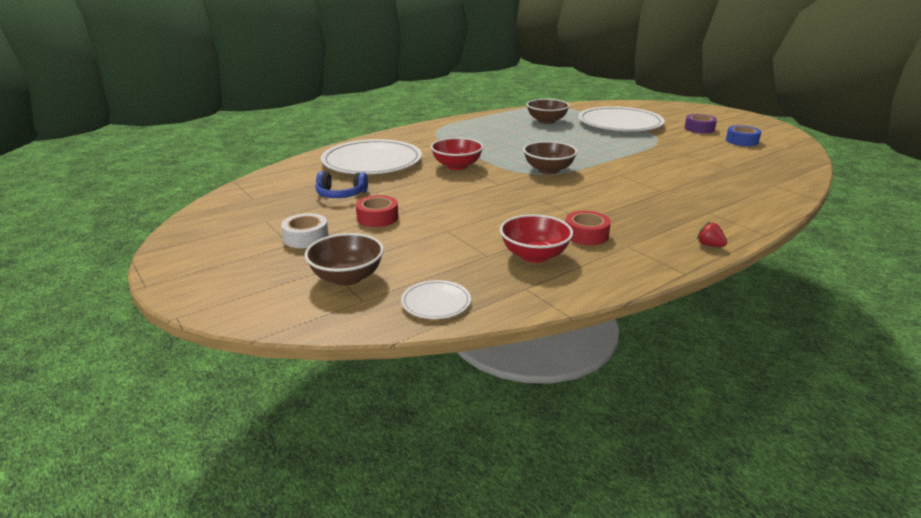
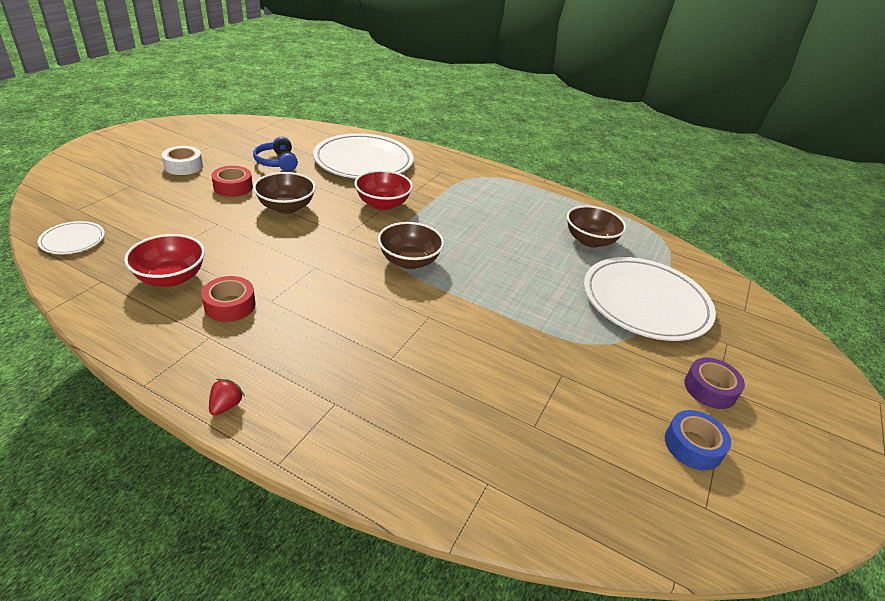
camera: 60 degrees right, 10 degrees up
brown bowl [305,233,384,286] -> brown bowl moved to [253,172,316,214]

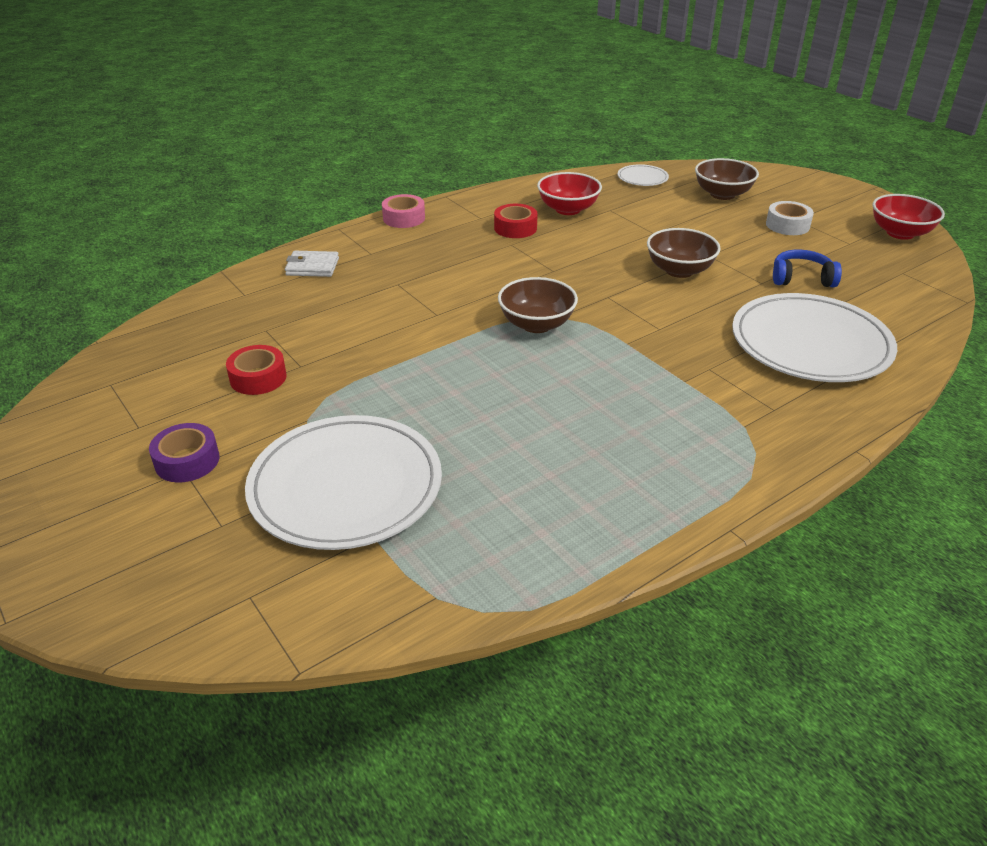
camera: 120 degrees right, 0 degrees up
red strawberry [209,379,245,415] -> pink tape [382,194,425,228]
red tape [211,166,253,197] -> red tape moved to [226,345,287,395]
red bowl [355,170,413,210] -> red bowl moved to [873,194,945,240]
brown bowl [567,206,626,248] -> brown bowl moved to [695,158,759,200]
blue tape [665,410,731,470] -> none
none -> white wallet [285,251,339,277]

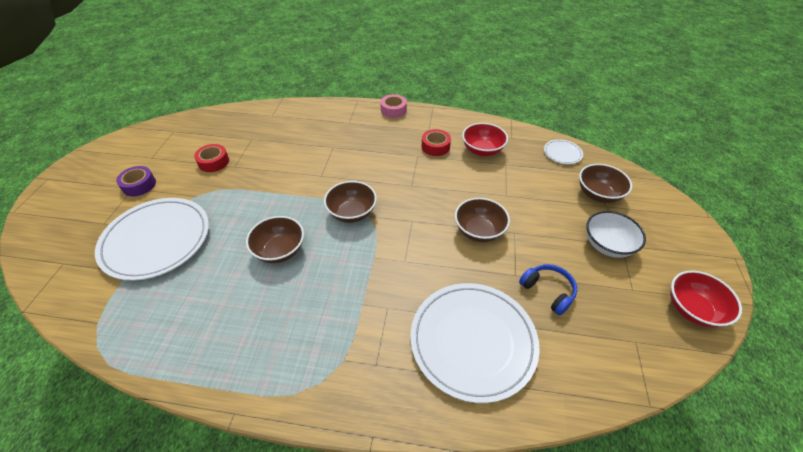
camera: 45 degrees right, 10 degrees up
white wallet [285,251,339,277] -> none
white tape [766,201,814,235] -> white bowl [586,211,646,258]
none -> brown bowl [246,216,304,263]

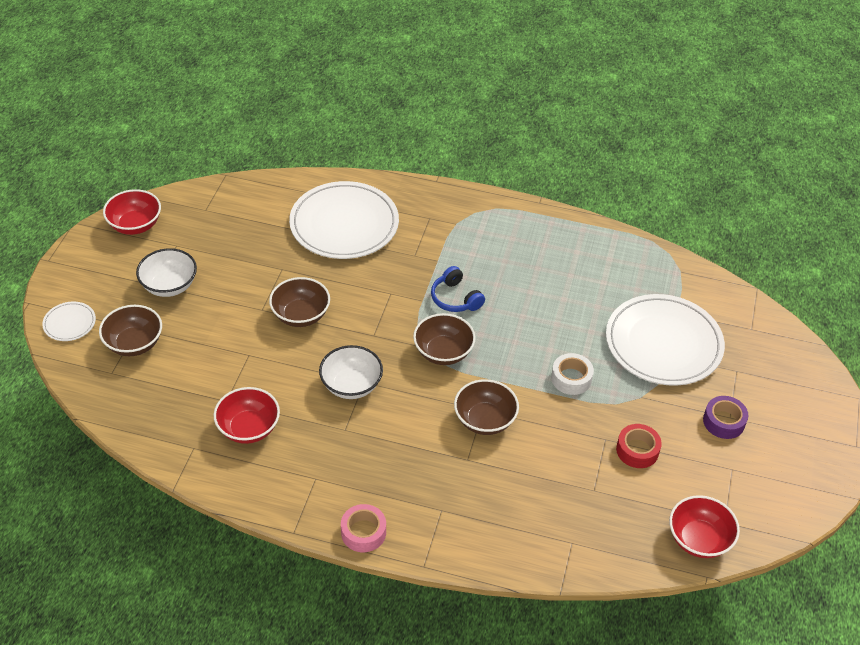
camera: 175 degrees left, 0 degrees up
brown bowl [246,216,304,263] -> brown bowl moved to [454,379,519,435]
red tape [422,129,451,156] -> none
blue headphones [519,264,577,315] -> blue headphones moved to [431,266,485,312]
white plate [544,139,583,164] -> white plate moved to [42,302,96,341]
none -> white bowl [319,345,383,399]
none -> white tape [551,353,594,395]
none -> red bowl [669,495,740,558]

